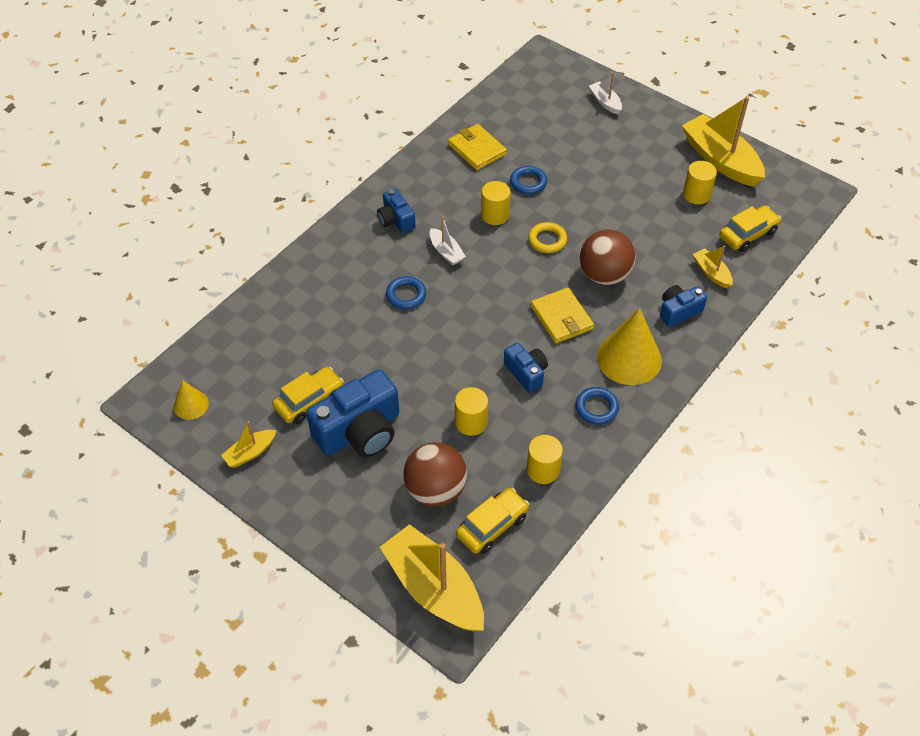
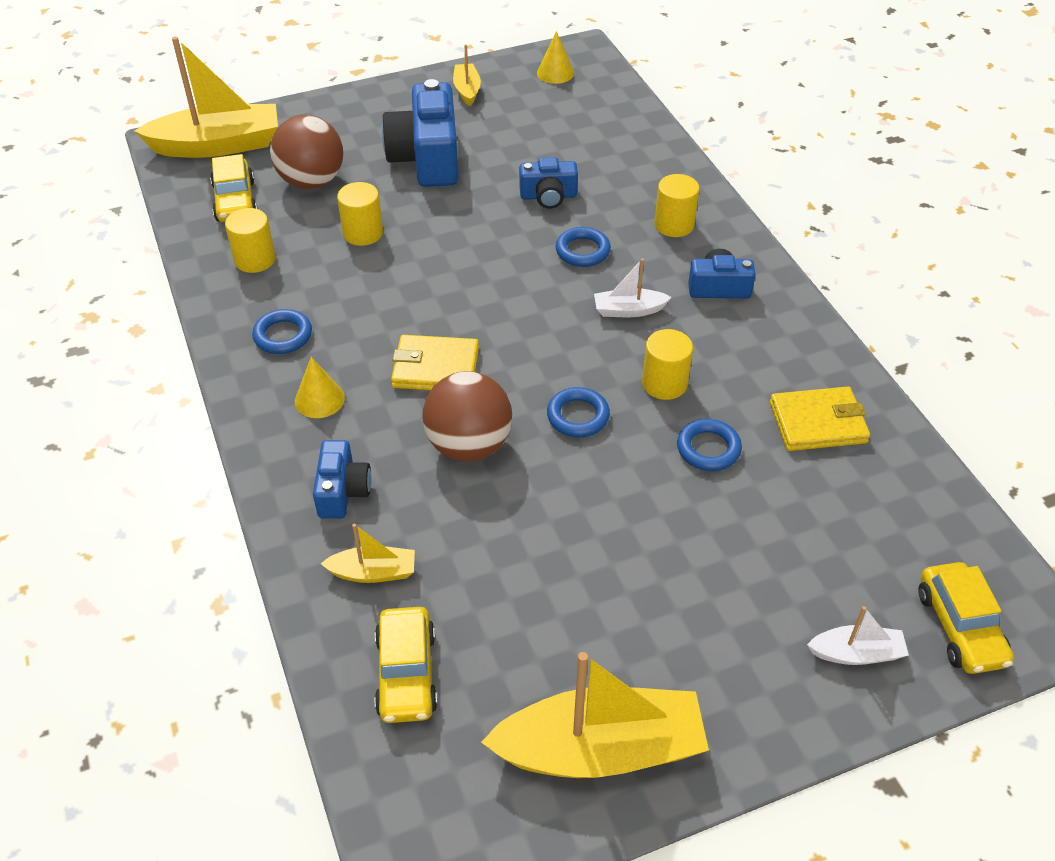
camera: 120 degrees right, 5 degrees down
yellow car [272,367,344,424] -> yellow car moved to [918,562,1014,674]
blue camera [504,343,548,393] -> blue camera moved to [519,157,578,209]
yellow ring [528,222,567,253] -> blue ring [547,387,610,437]
yellow cone [597,308,662,385] -> yellow cone [295,357,345,418], size x0.52
yellow cylinder [683,161,717,204] -> yellow cylinder moved to [654,174,699,237]

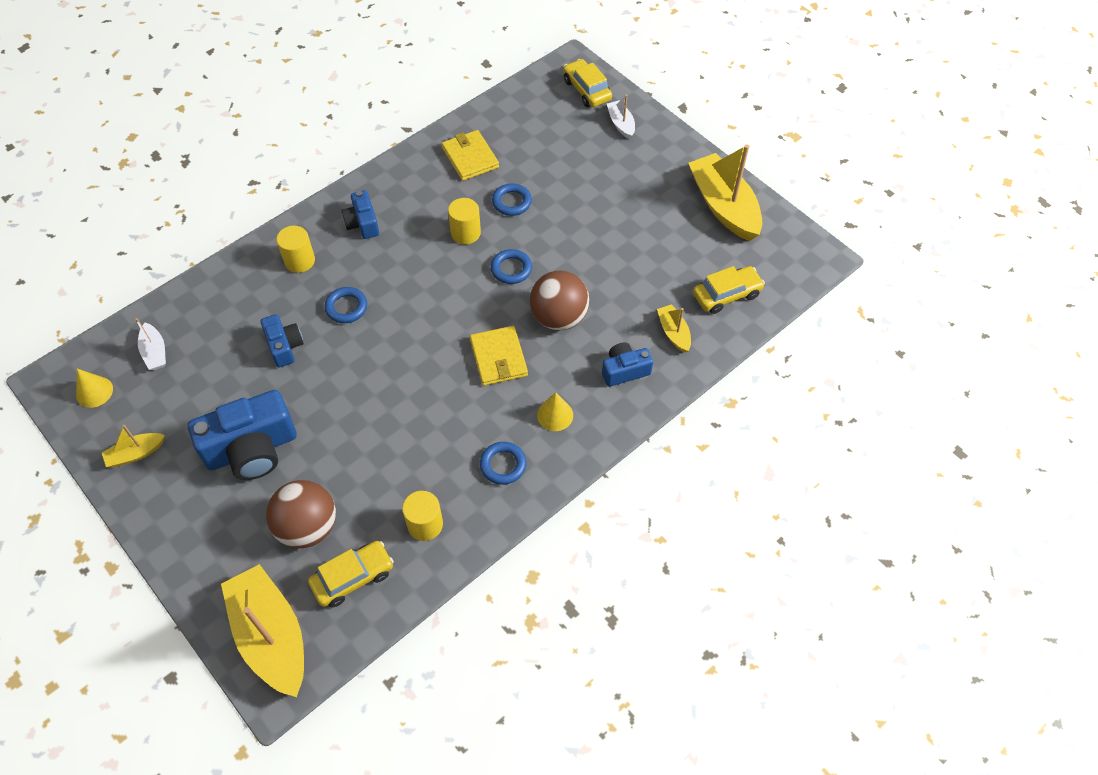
camera: 110 degrees left, 10 degrees up
yellow cylinder [337,182,383,246] -> none
white boat [594,258,672,317] -> white boat moved to [135,318,166,370]
yellow car [918,562,1014,674] -> yellow car turned 90 degrees counterclockwise [563,59,612,107]

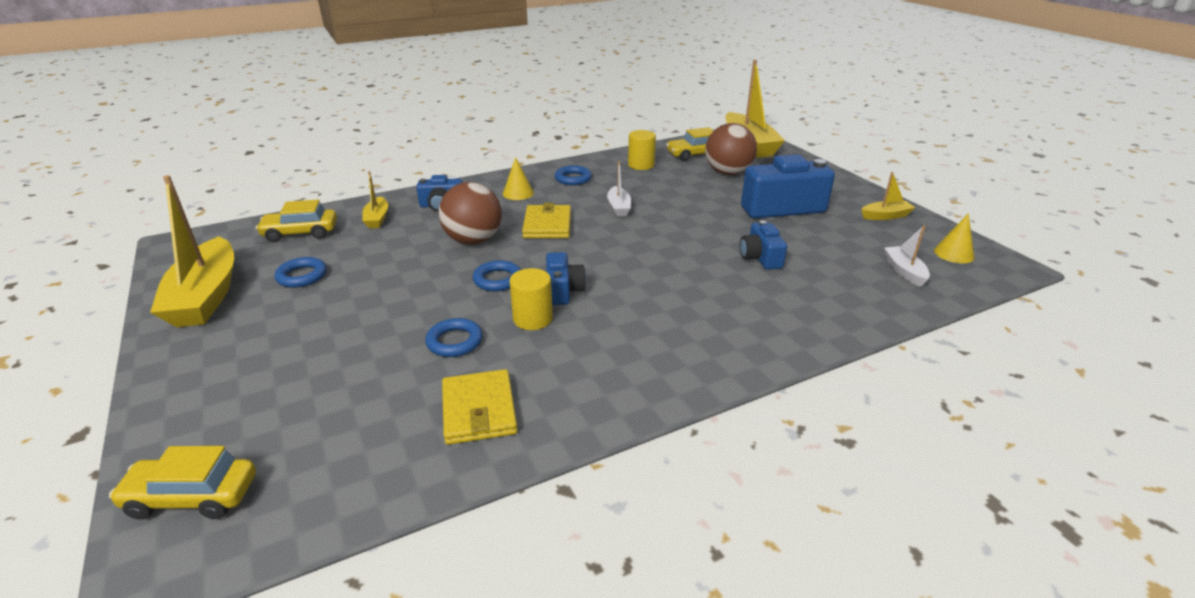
camera: 165 degrees left, 25 degrees down
yellow cylinder [276,226,315,273] -> none
blue ring [324,287,367,323] -> blue ring moved to [275,257,327,288]
blue camera [342,190,379,239] -> blue camera moved to [546,252,586,305]
yellow car [563,59,612,107] -> yellow car turned 105 degrees clockwise [109,446,256,520]
white boat [607,94,635,139] -> white boat moved to [607,161,631,216]

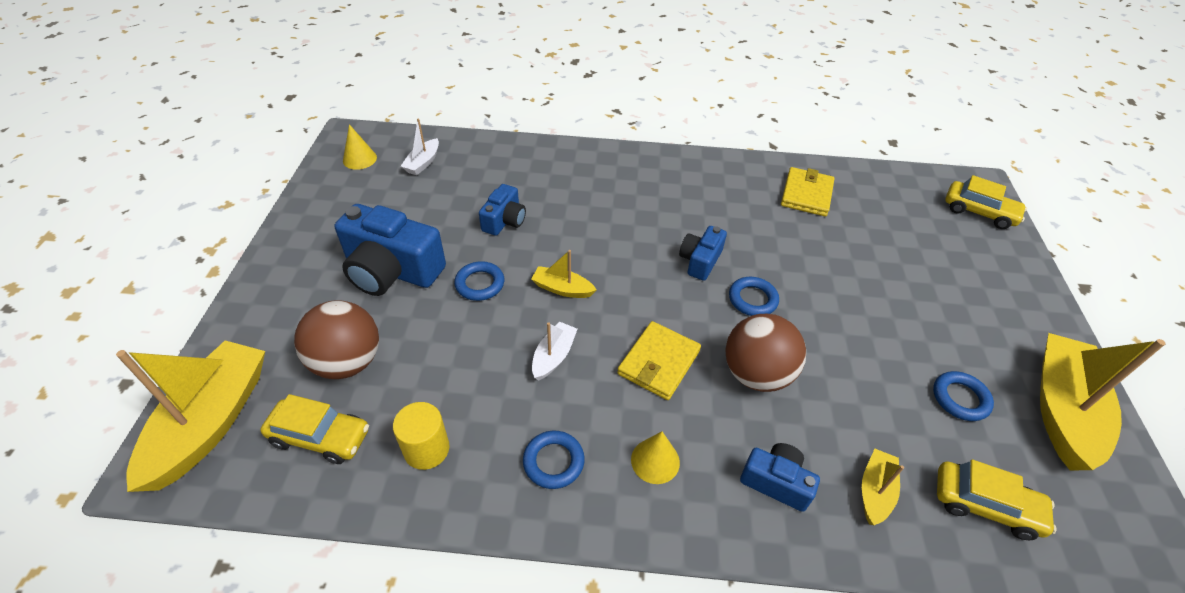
camera: 150 degrees left, 15 degrees up
blue ring [425,318,483,357] -> blue ring moved to [454,261,504,301]
yellow cylinder [510,268,553,330] -> none
yellow boat [861,172,916,220] -> yellow boat moved to [531,250,596,298]

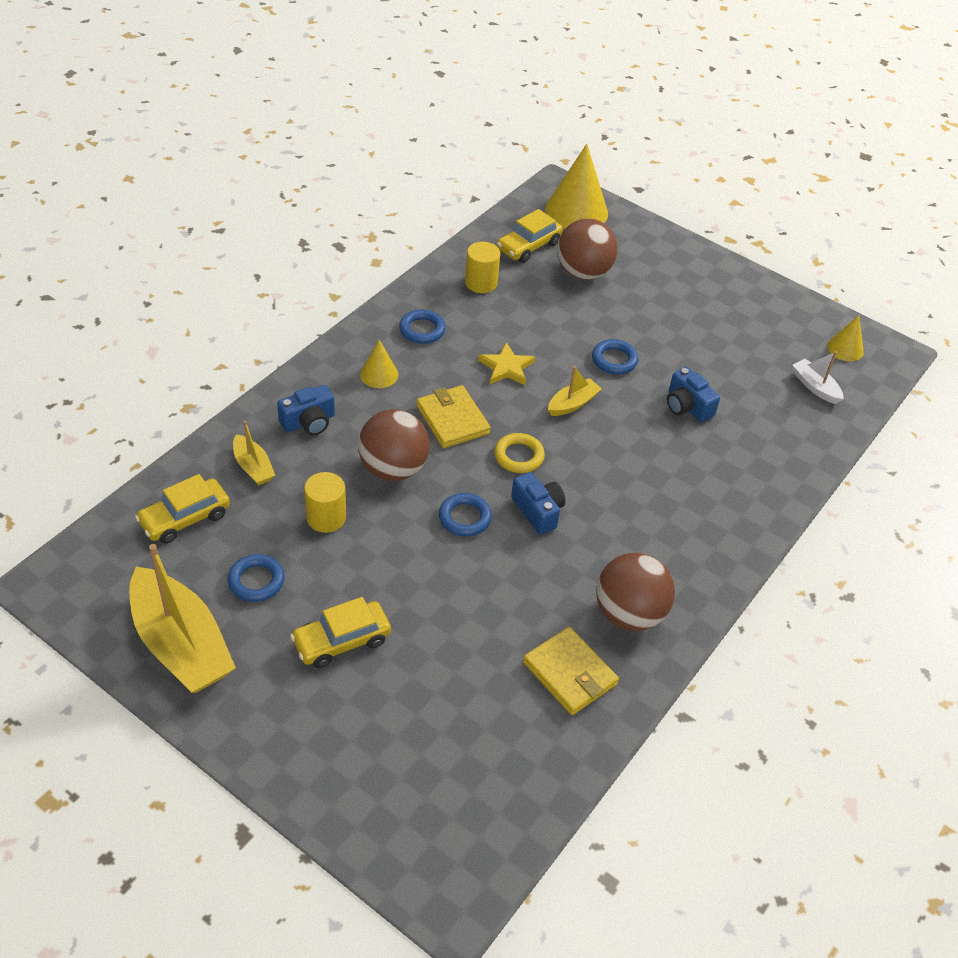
camera: 120 degrees right, 0 degrees up
yellow boat [116,340,265,492] -> yellow cone [545,144,608,229]
blue camera [335,204,446,296] -> none
white boat [532,322,577,381] -> yellow star [478,342,535,385]
yellow car [945,175,1027,229] -> yellow car moved to [290,597,391,668]
none -> yellow cylinder [304,472,346,533]
none -> yellow ring [494,433,545,473]
none -> brown ball [596,553,675,631]

